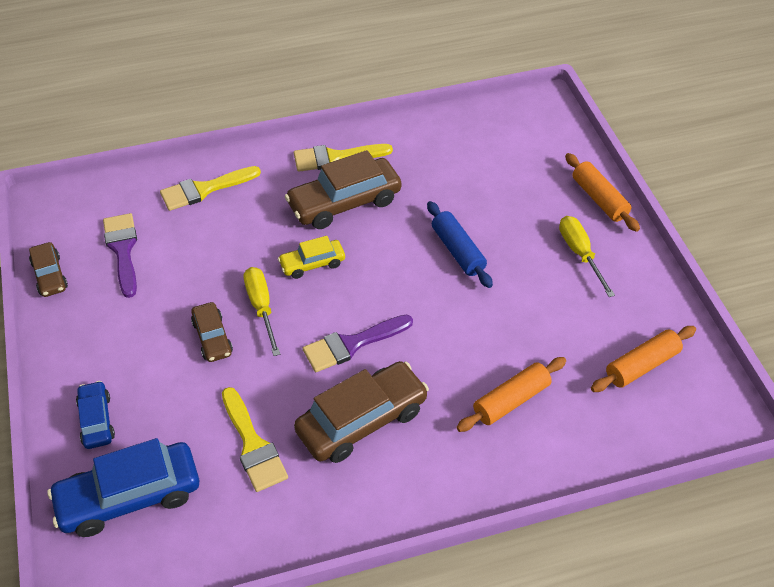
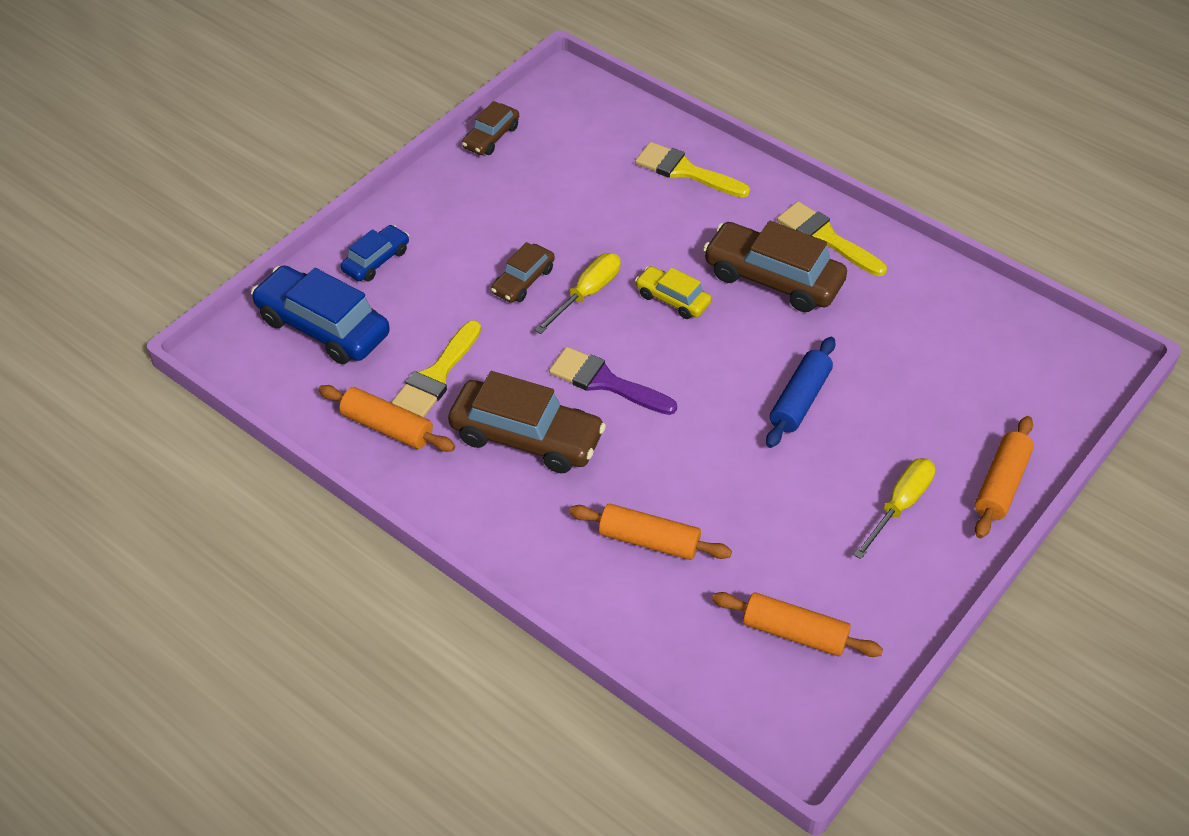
camera: 55 degrees right, 0 degrees up
purple brush [103,213,137,298] -> none
none -> orange rolling pin [319,385,455,452]

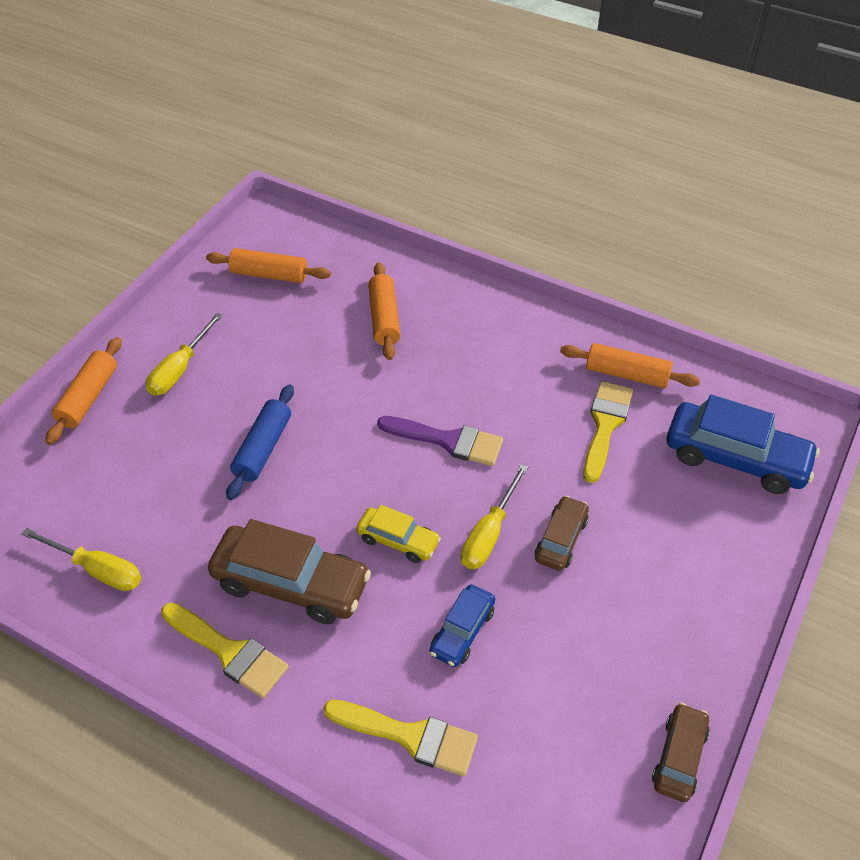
camera: 170 degrees right, 0 degrees up
blue car [341,225,409,281] -> blue car moved to [430,585,495,667]
brown car [448,371,606,474] -> none
orange rolling pin [569,504,732,560] -> orange rolling pin turned 75 degrees clockwise [368,262,401,360]
none -> yellow screwdriver [22,528,142,591]

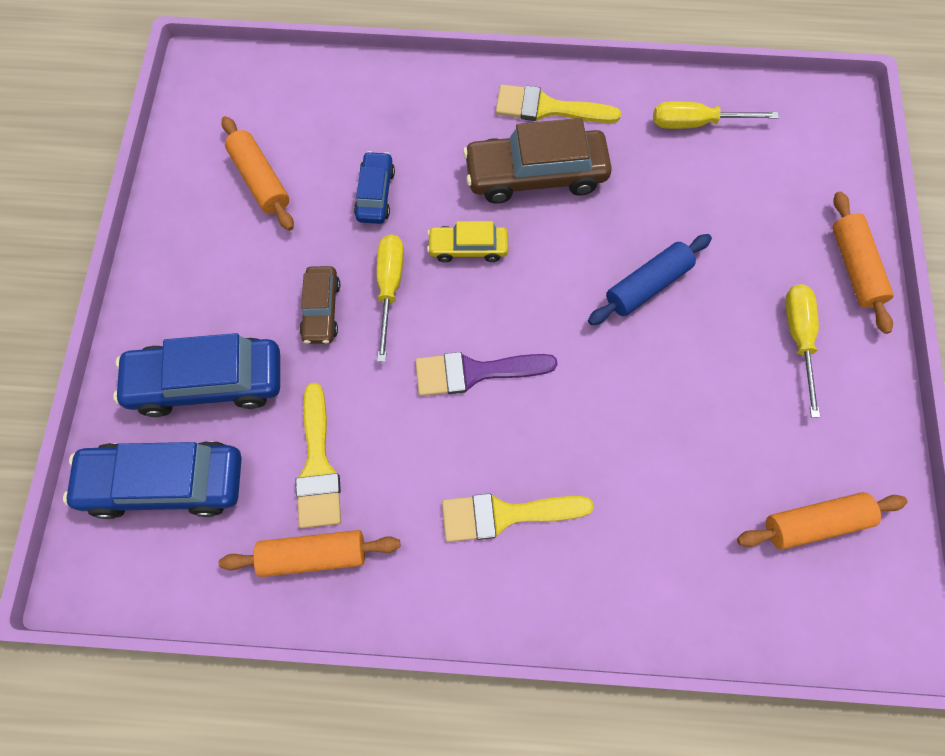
camera: 155 degrees right, 20 degrees up
blue rolling pin [226,384,294,500] -> blue rolling pin turned 60 degrees clockwise [588,234,712,325]
yellow brush [323,700,478,776] -> yellow brush moved to [442,493,594,542]
orange rolling pin [368,262,401,360] -> orange rolling pin moved to [222,116,294,231]
brown car [652,703,710,802] -> none
none -> blue car [113,333,280,417]

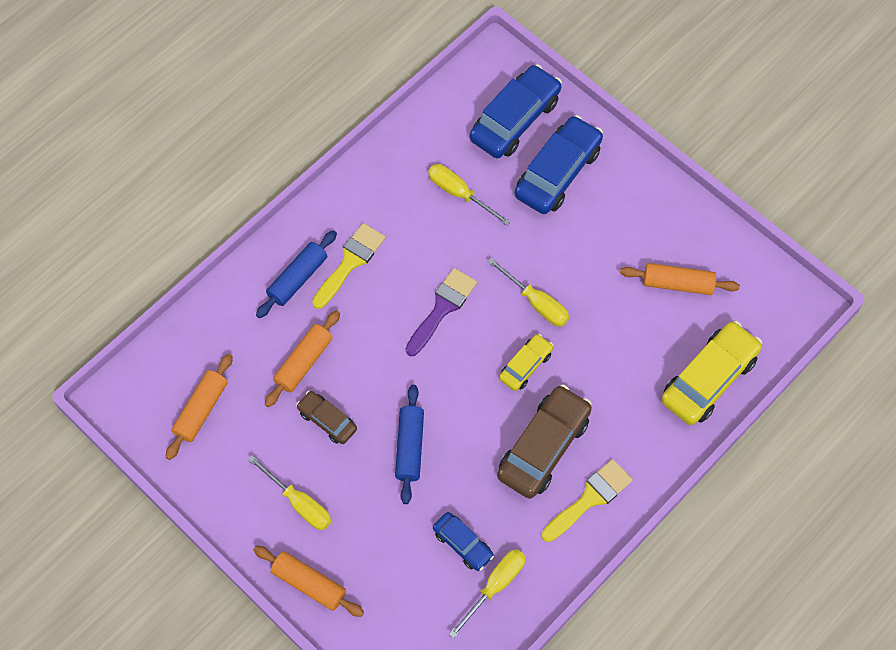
camera: 130 degrees right, 5 degrees down
orange rolling pin [219,530,400,577] -> orange rolling pin moved to [265,310,340,407]
yellow brush [295,383,341,528] -> yellow screwdriver [428,164,511,226]
brown car [299,266,340,344] -> brown car moved to [296,391,357,444]
blue car [354,151,395,224] -> blue car moved to [433,512,494,571]
none -> blue rolling pin [256,230,337,318]
none -> yellow car [661,321,762,425]

